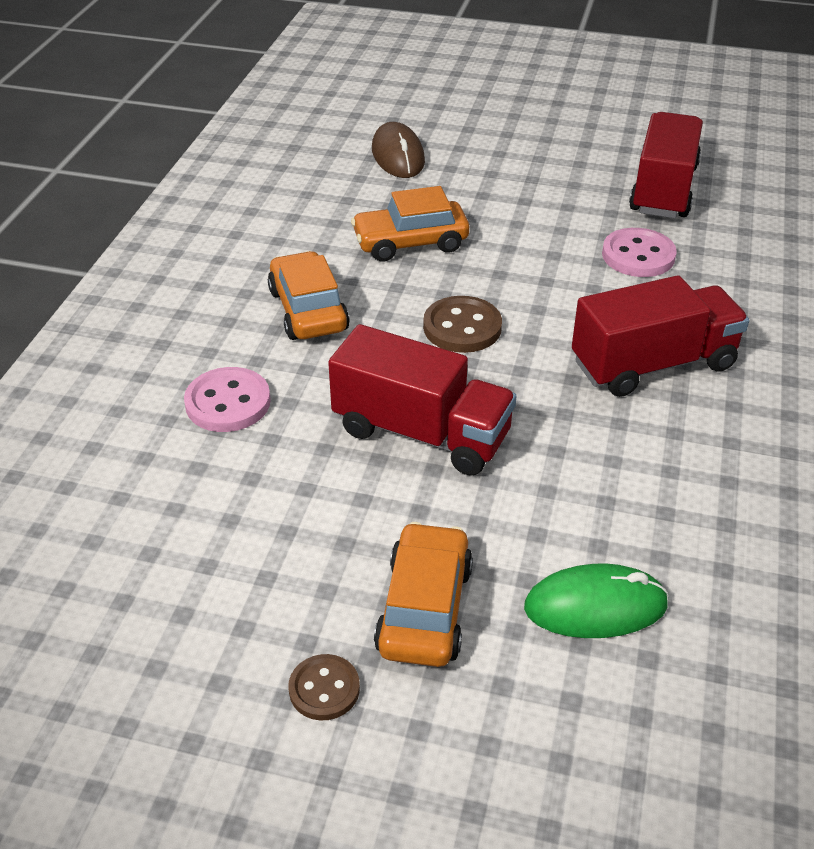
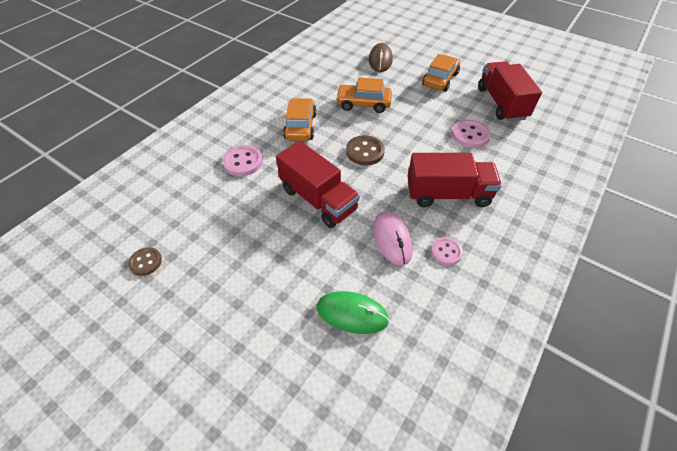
camera: 20 degrees right, 10 degrees up
brown button [288,654,360,721] -> brown button moved to [128,247,162,276]
orange car [374,522,473,667] -> orange car moved to [422,54,460,92]
red truck [629,112,703,218] -> red truck turned 45 degrees counterclockwise [478,61,542,122]
none -> pink mouse [373,211,413,266]
none -> pink button [431,237,463,265]

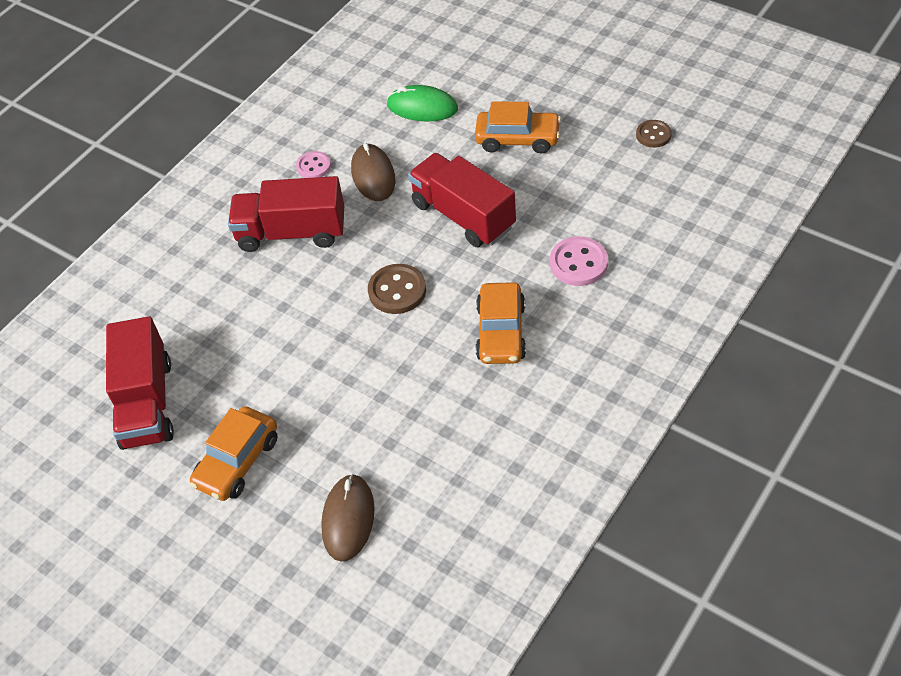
camera: 175 degrees left, 0 degrees up
orange car [336,77,392,113] -> orange car moved to [475,101,561,153]
pink mouse [373,211,413,266] -> brown mouse [351,143,395,201]
pink button [452,120,491,148] -> none

